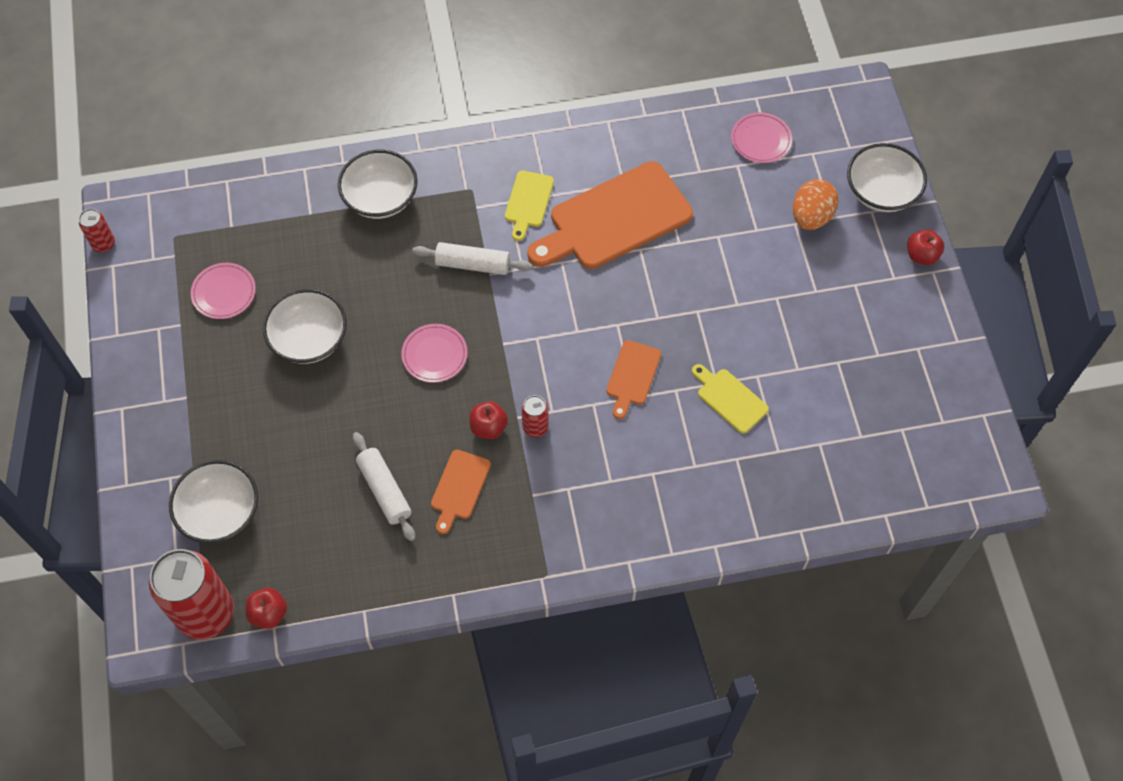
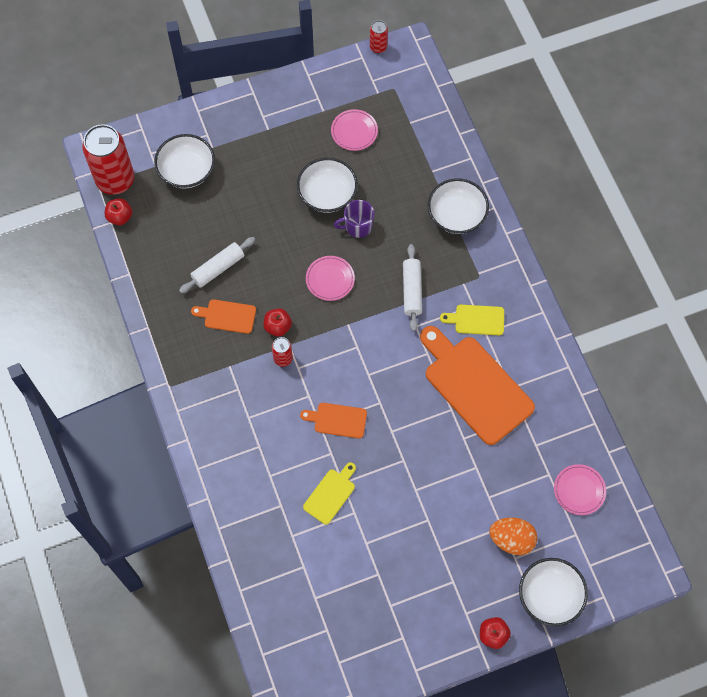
camera: 80 degrees right, 5 degrees up
none -> purple mug [334,200,374,238]

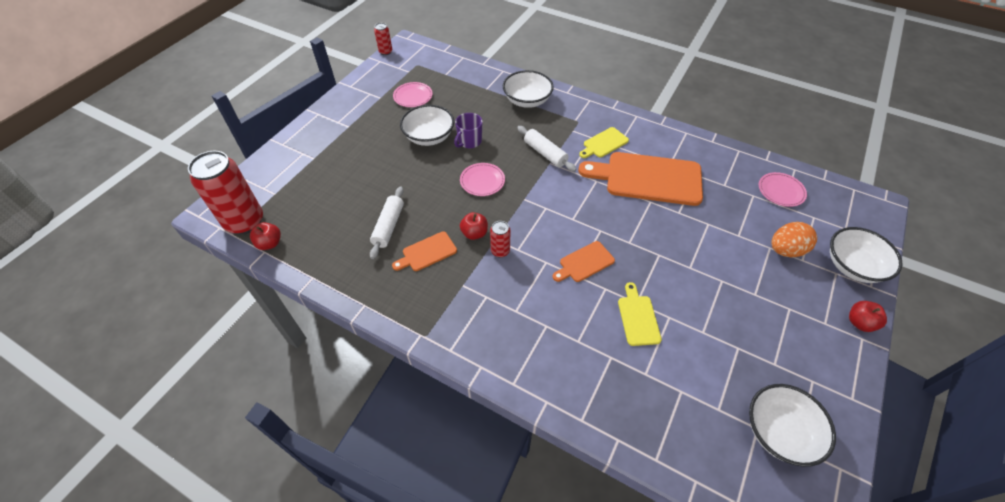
camera: 40 degrees left, 15 degrees down
white bowl [154,134,215,189] -> white bowl moved to [749,384,836,467]

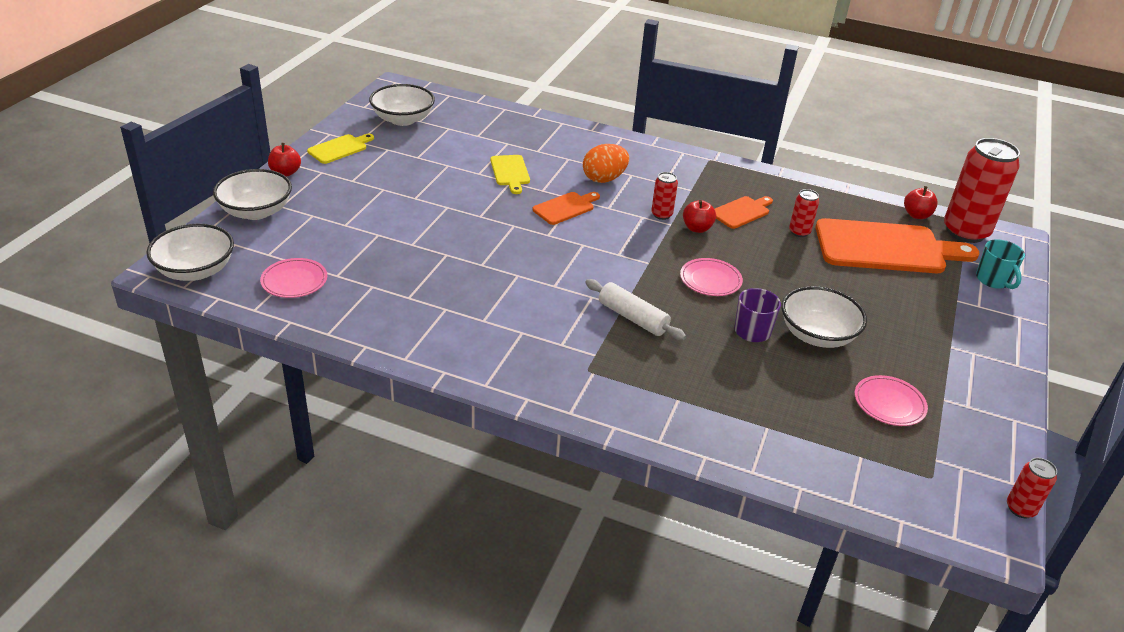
camera: 170 degrees right, 15 degrees down
white rolling pin [370,187,404,259] -> red can [789,189,819,237]
white bowl [503,70,554,108] -> white bowl moved to [146,224,234,281]
orange cutting board [578,152,703,206] -> orange cutting board moved to [816,218,979,273]
yellow cutting board [579,127,629,158] -> yellow cutting board moved to [307,134,374,164]
orange egg [771,222,817,257] -> orange egg moved to [583,144,629,183]
none -> turquoise mug [976,239,1025,289]

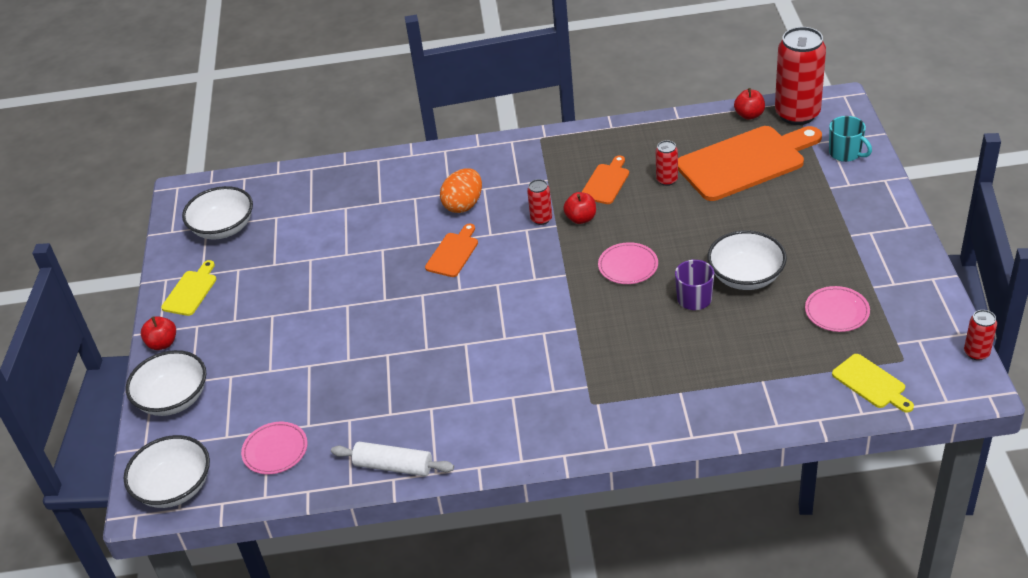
camera: 20 degrees left, 5 degrees up
yellow cutting board [490,155,530,194] -> yellow cutting board moved to [832,354,914,413]
white rolling pin [585,279,686,340] -> white rolling pin moved to [331,442,454,476]

